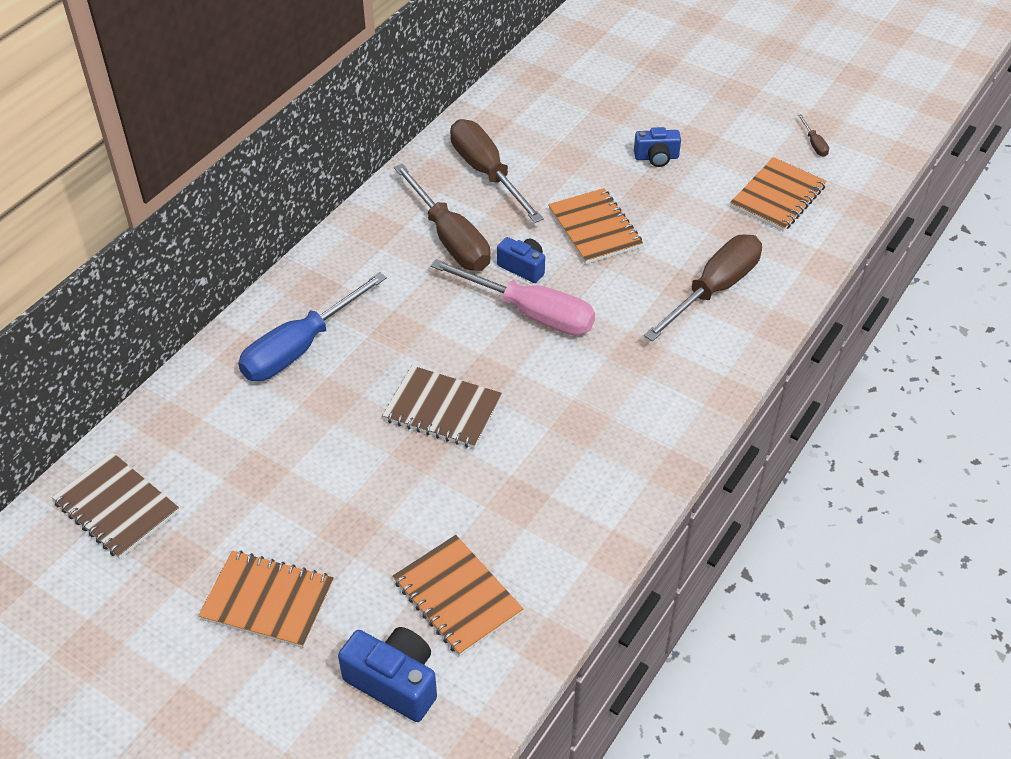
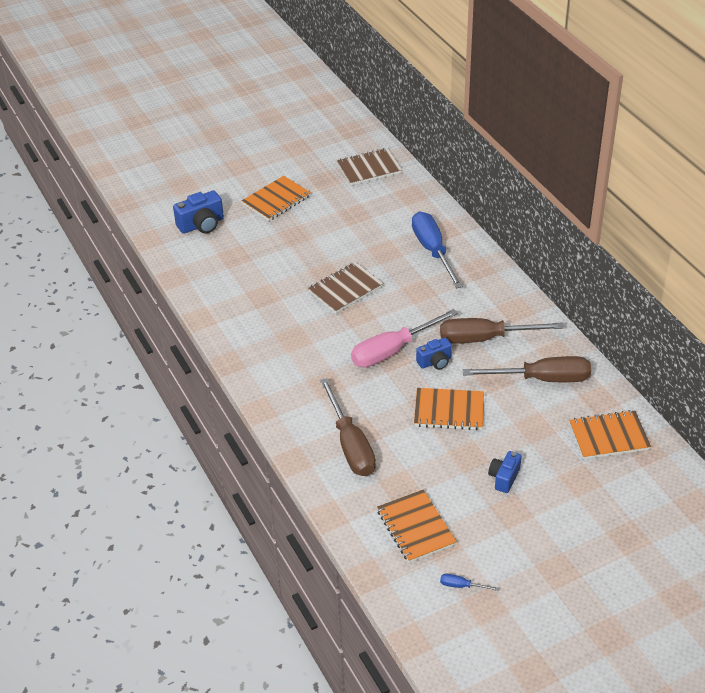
camera: 120 degrees right, 5 degrees down
orange notebook [393,535,523,656] -> orange notebook moved to [569,410,651,459]
brown screwdriver [798,114,829,157] -> blue screwdriver [440,574,499,591]

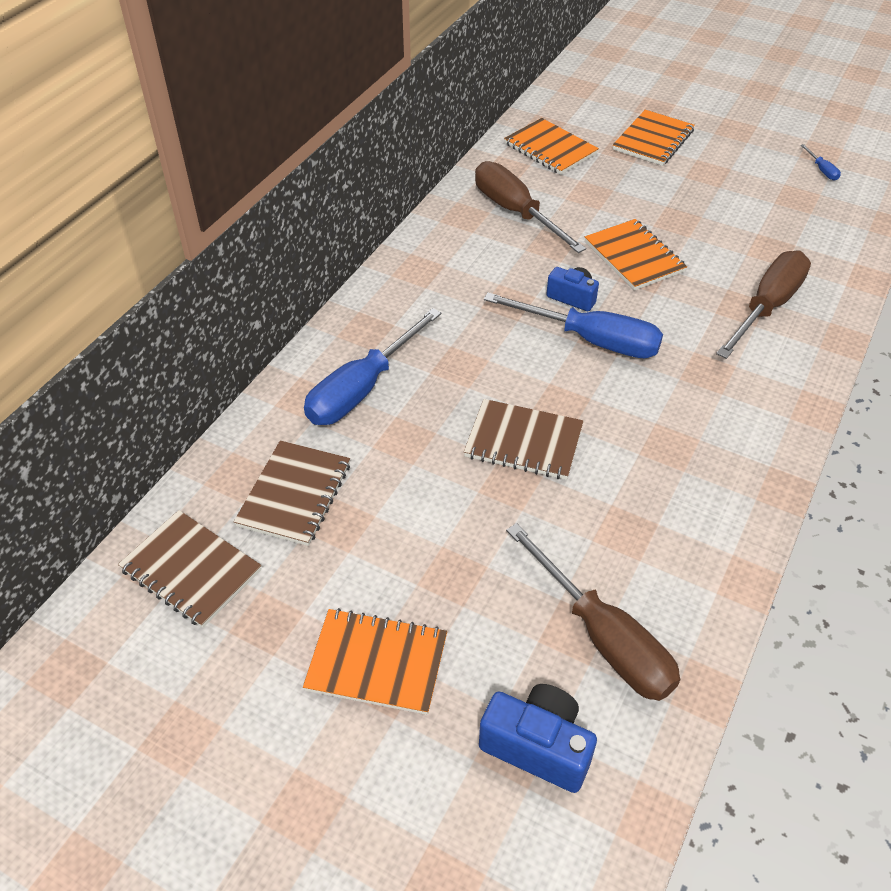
camera: 125 degrees left, 5 degrees up
pink screwdriver [351,309,458,367] -> blue screwdriver [484,293,663,358]
orange notebook [377,490,457,563] -> orange notebook moved to [613,110,695,166]
brown screwdriver [440,318,564,344] -> brown screwdriver moved to [506,523,680,701]
blue camera [488,451,522,493] -> none
none -> brown notebook [234,440,350,546]

